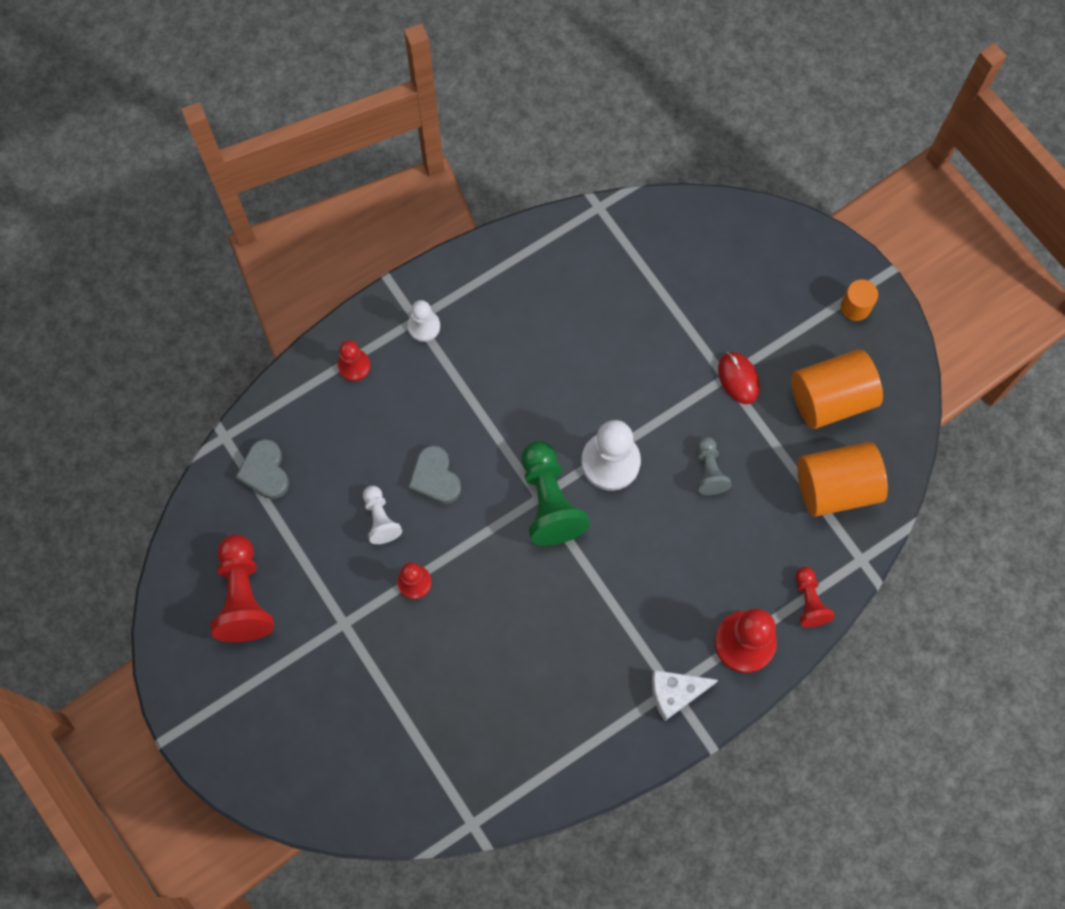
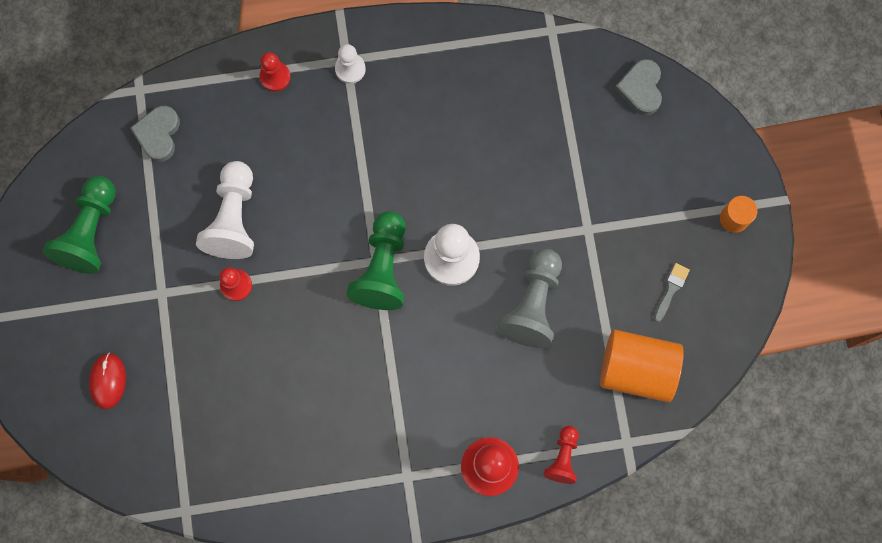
camera: 25 degrees right, 5 degrees up
red pawn [211,535,274,642] -> green pawn [43,176,116,274]
white pawn [363,486,402,544] -> white pawn [196,161,254,259], size x1.77
grey heart [408,445,461,504] -> grey heart moved to [615,59,662,115]
white cheese [652,670,718,721] -> none
grey pawn [697,437,732,495] -> grey pawn [496,249,562,348], size x1.77
red mouse [718,352,760,404] -> red mouse moved to [89,352,126,409]
orange cylinder [791,349,883,429] -> grey brush [654,263,690,322]

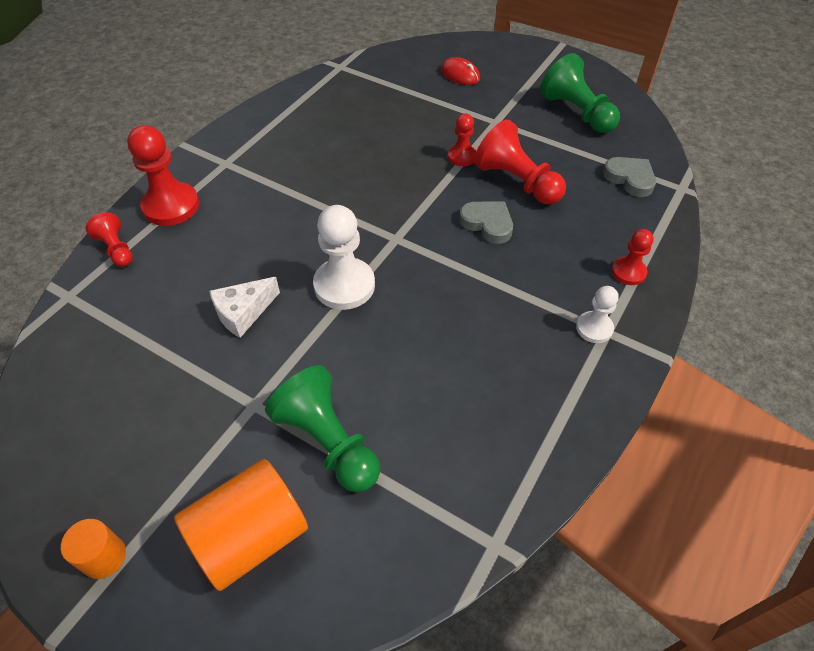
camera: 130 degrees right, 25 degrees down
white pawn [196,161,254,259] -> red pawn [474,120,566,204]
green pawn [346,211,406,310] -> green pawn moved to [265,365,380,492]
grey pawn [496,249,562,348] -> white cheese [209,277,280,338]
orange cylinder [600,330,684,402] -> orange cylinder moved to [174,459,308,591]
grey heart [615,59,662,115] -> grey heart moved to [459,201,513,244]
grey brush [654,263,690,322] -> none

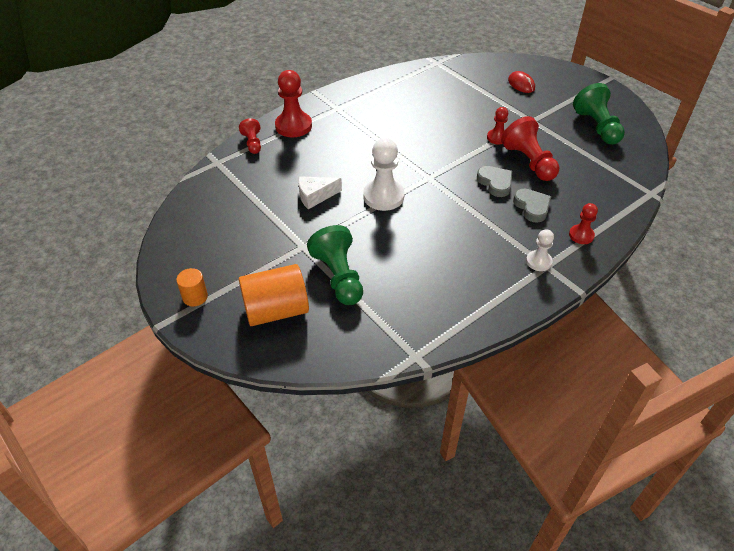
camera: 20 degrees right, 5 degrees down
grey heart [603,157,656,197] -> grey heart moved to [513,189,551,223]

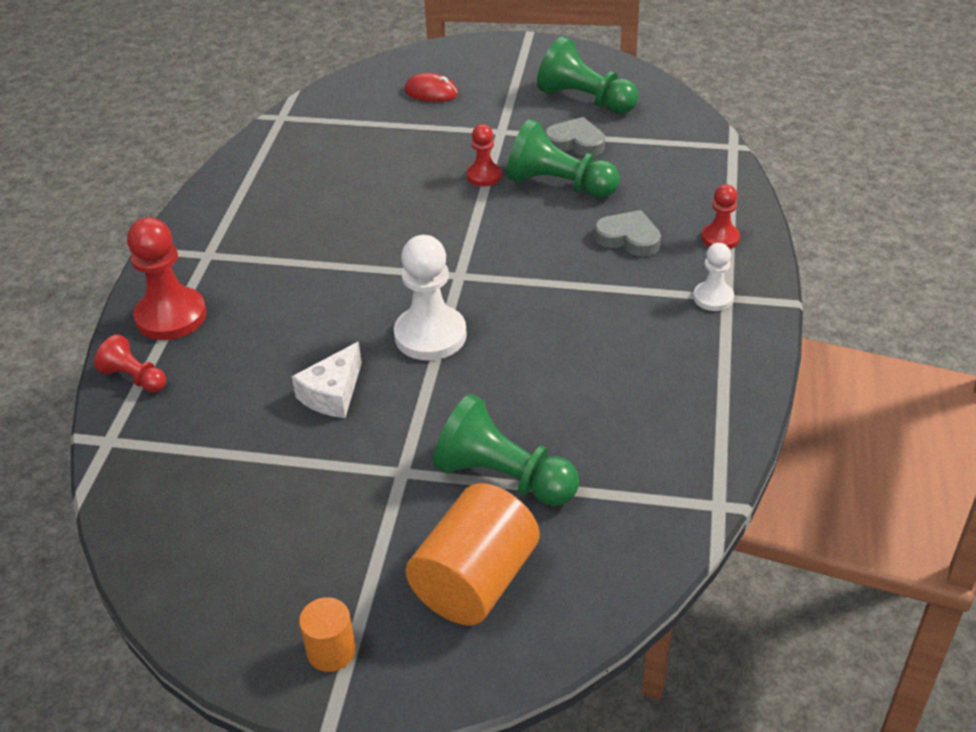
camera: 40 degrees left, 5 degrees down
grey heart [477,166,512,197] -> grey heart moved to [545,117,605,156]
red pawn [501,116,559,181] -> green pawn [507,119,620,198]

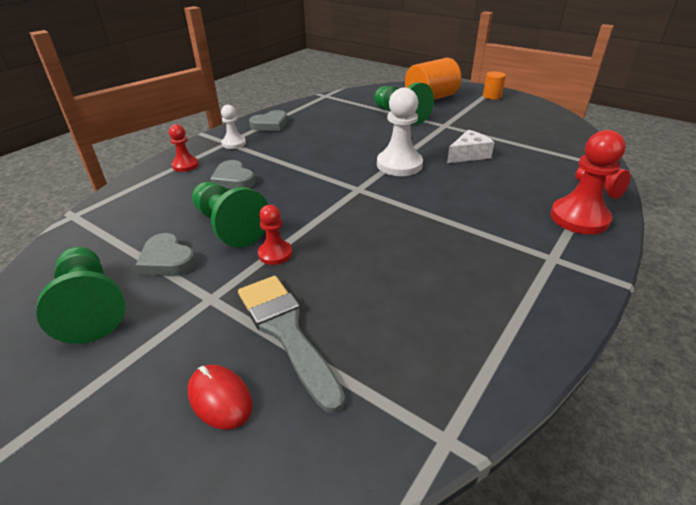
camera: 155 degrees left, 5 degrees down
none -> grey brush [238,276,345,413]
none -> grey heart [249,110,288,131]

